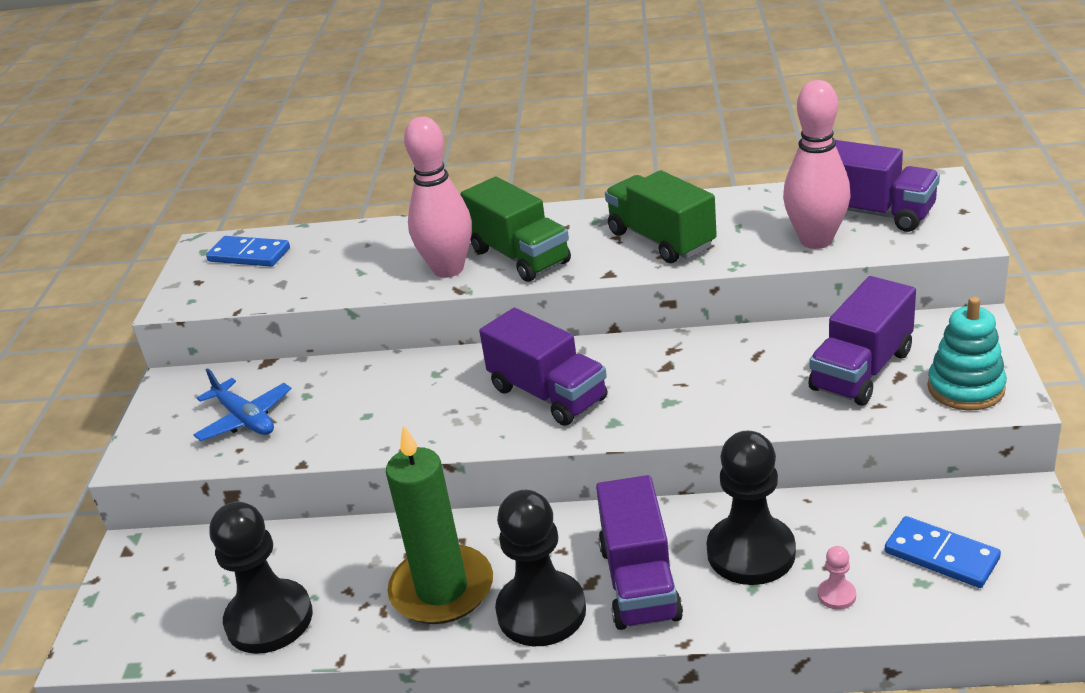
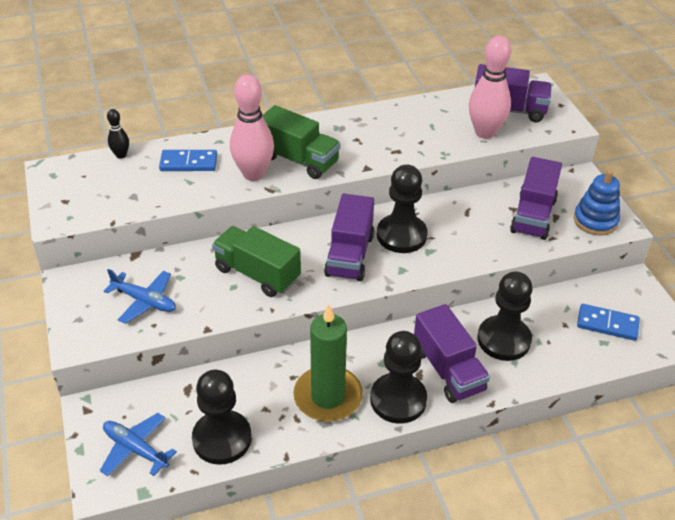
camera: 25 degrees left, 10 degrees up
blue domino [206,236,290,267] -> blue domino moved to [159,150,217,171]
purple truck [479,308,607,426] -> purple truck turned 75 degrees clockwise [324,194,374,281]
green truck [605,170,717,263] -> green truck moved to [212,226,301,297]
pink pawn [818,546,856,610] -> none
turquoise stacking toy [927,297,1007,410] -> blue stacking toy [574,170,620,235]
none -> blue plane [100,413,177,476]
none -> black bowling pin [107,109,129,159]
none -> black pawn [377,165,428,253]

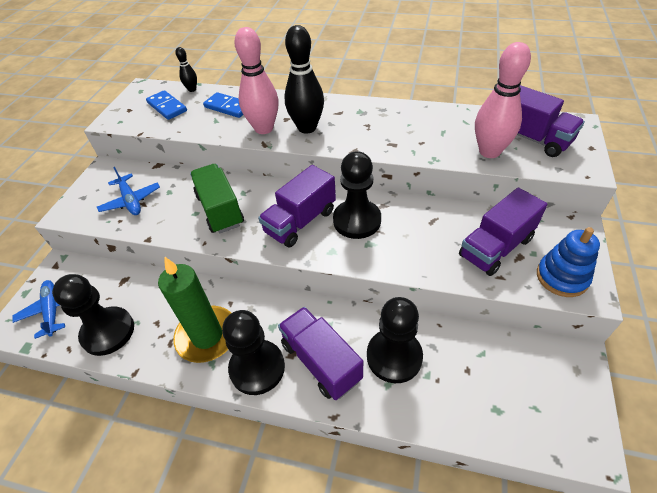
camera: 35 degrees right, 5 degrees up
green truck [262,105,341,179] -> black bowling pin [285,25,324,134]
purple truck [414,304,490,403] -> purple truck turned 135 degrees clockwise [278,307,363,400]
blue domino [577,304,640,341] -> blue domino moved to [146,90,187,120]

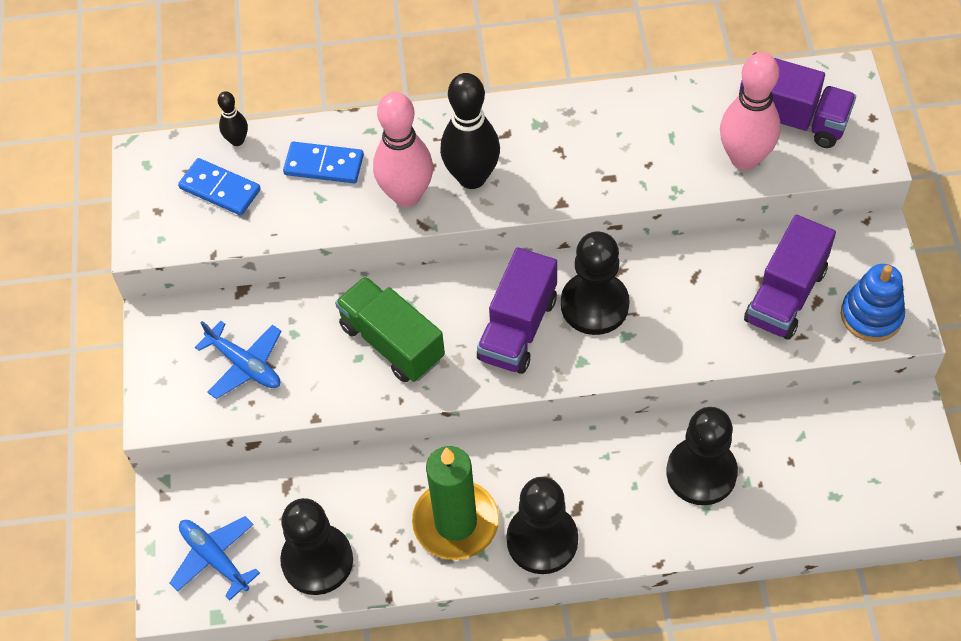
camera: 20 degrees left, 10 degrees up
purple truck [278,307,363,400] -> none

